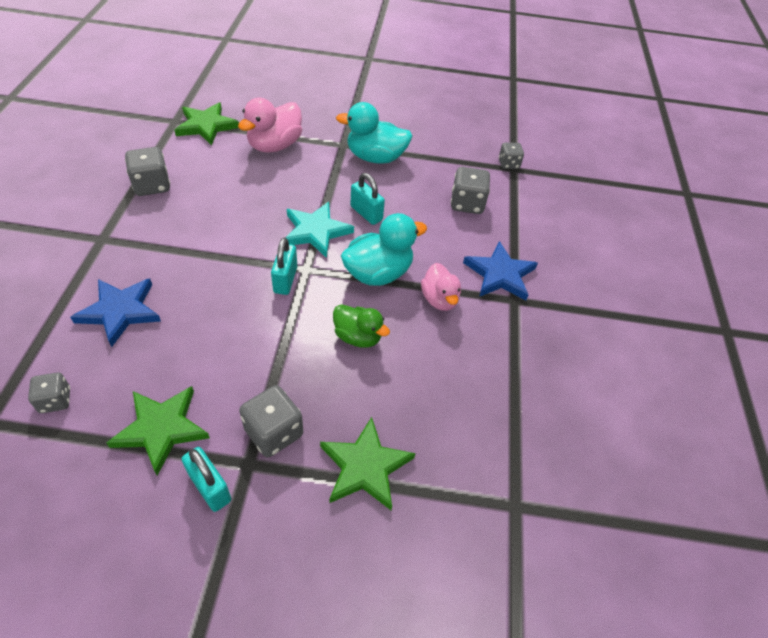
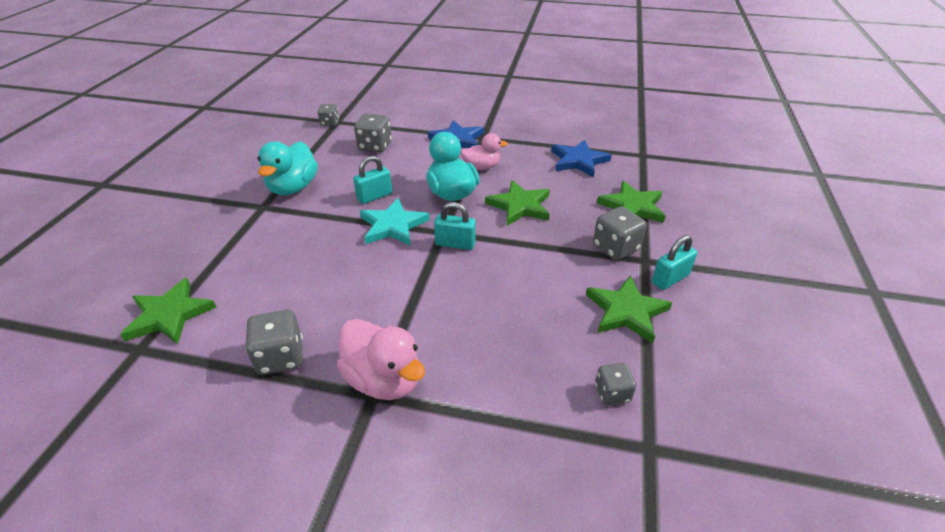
camera: 80 degrees left, 10 degrees down
blue star [70,278,161,347] -> blue star moved to [551,140,612,178]
pink duck [238,98,302,153] -> pink duck moved to [337,319,425,400]
green duck [333,304,390,348] -> green star [485,180,550,226]

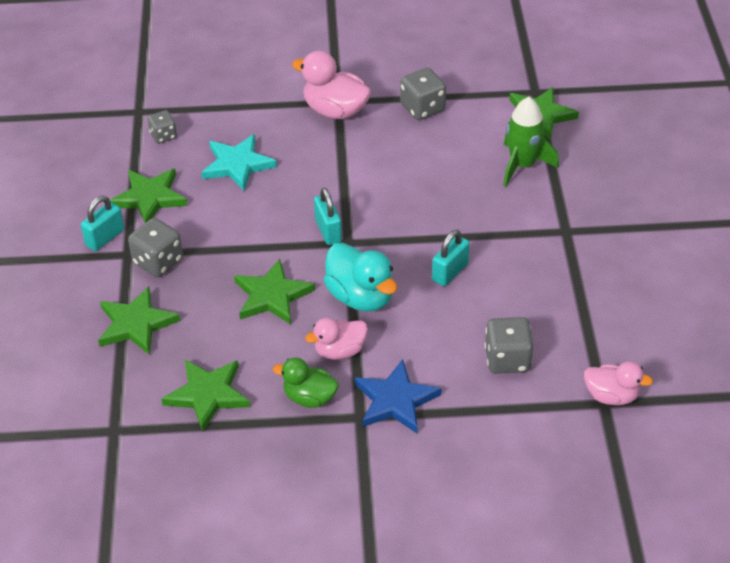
camera: 165 degrees right, 5 degrees up
turquoise duck [258,141,318,195] -> none
grey dice [318,104,339,126] -> pink duck [584,361,653,405]
turquoise star [360,198,430,246] -> turquoise star moved to [201,134,277,191]
turquoise padlock [434,202,476,250] -> turquoise padlock turned 75 degrees clockwise [314,188,342,245]
blue star [551,140,612,178] -> green star [161,360,250,432]
none -> green duck [273,357,339,408]
none -> green rocket [503,97,559,187]

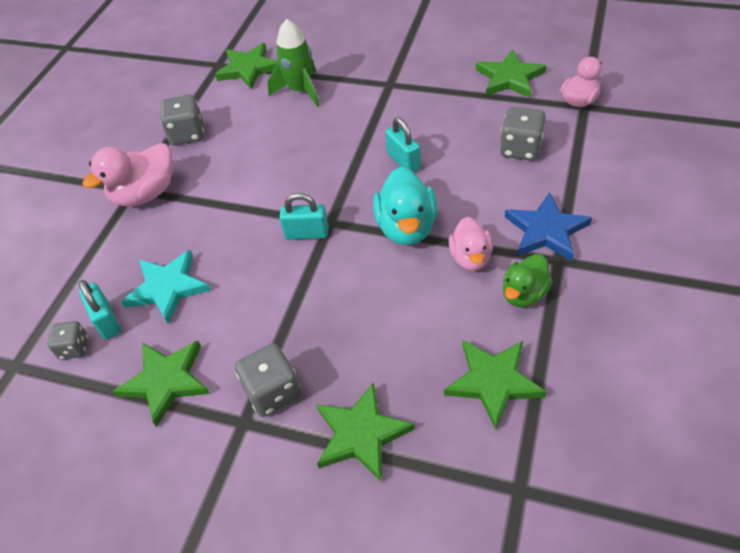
camera: 65 degrees left, 5 degrees up
turquoise padlock [81,196,124,251] -> turquoise padlock moved to [79,280,121,340]
green star [234,259,315,325] -> green star moved to [476,49,547,98]
turquoise duck [323,242,397,312] -> turquoise duck turned 105 degrees clockwise [373,167,437,245]

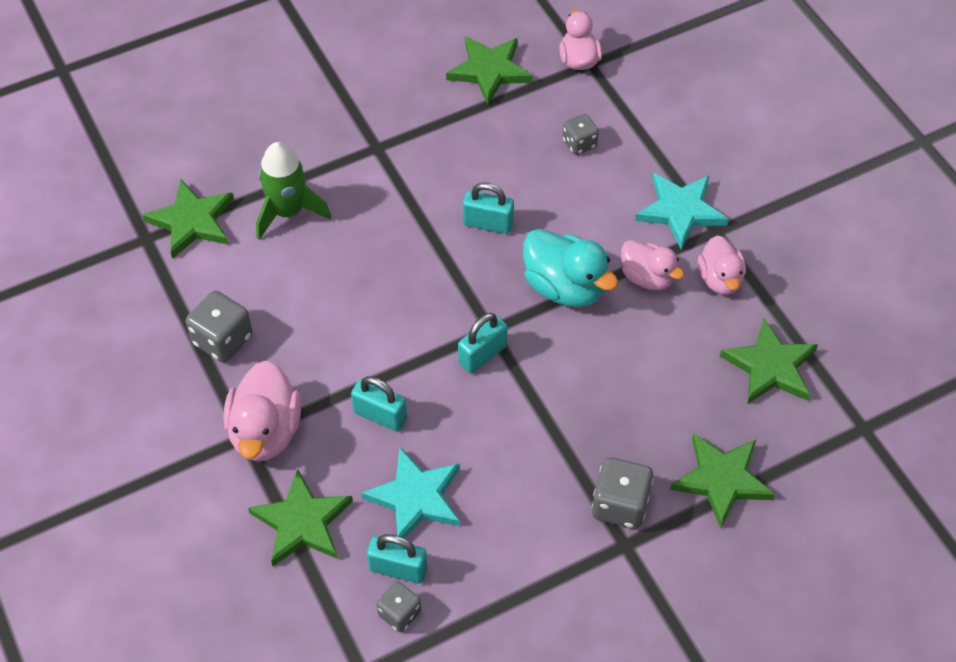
camera: 50 degrees left, 5 degrees up
green star [113,341,210,427] -> green star moved to [248,469,353,566]
grey dice [500,107,546,161] -> grey dice [563,114,599,155], size x0.63
green duck [503,254,553,307] -> pink duck [698,235,746,295]
blue star [505,192,592,261] -> turquoise star [635,173,728,249]
none -> turquoise padlock [351,376,407,431]

